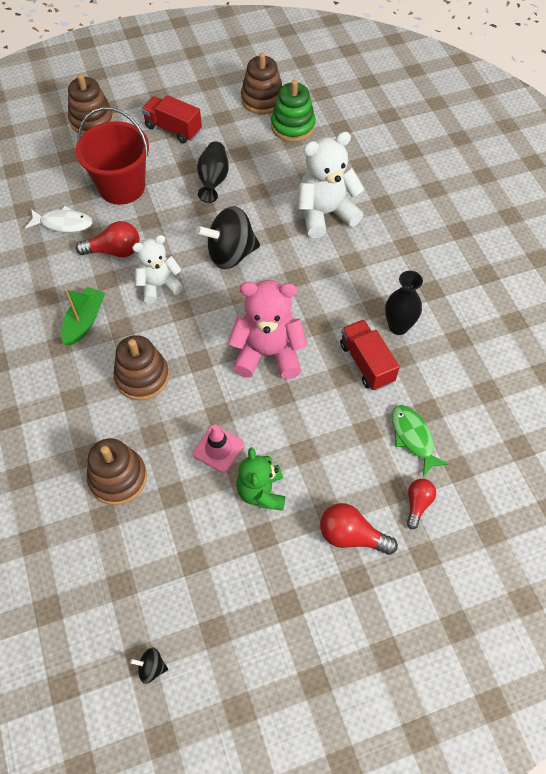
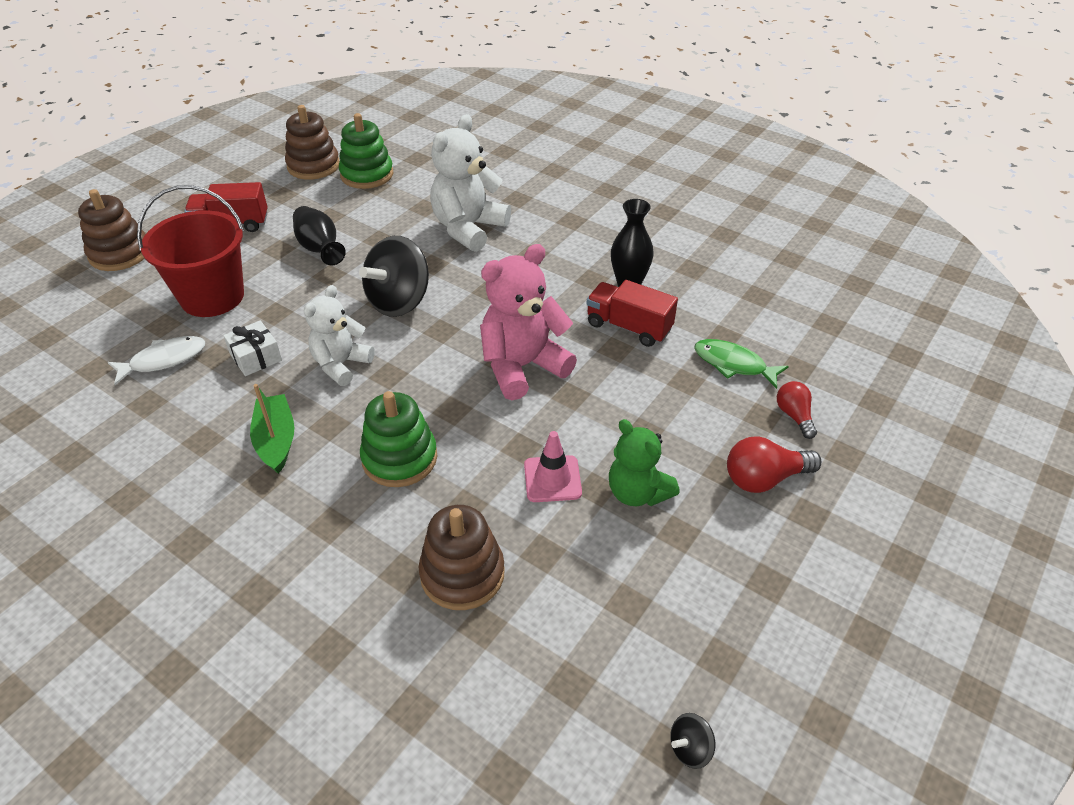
camera: 35 degrees left, 15 degrees down
red light bulb [76,221,140,257] -> white gift [224,320,282,376]
brown stacking toy [113,335,169,400] -> green stacking toy [360,391,437,487]

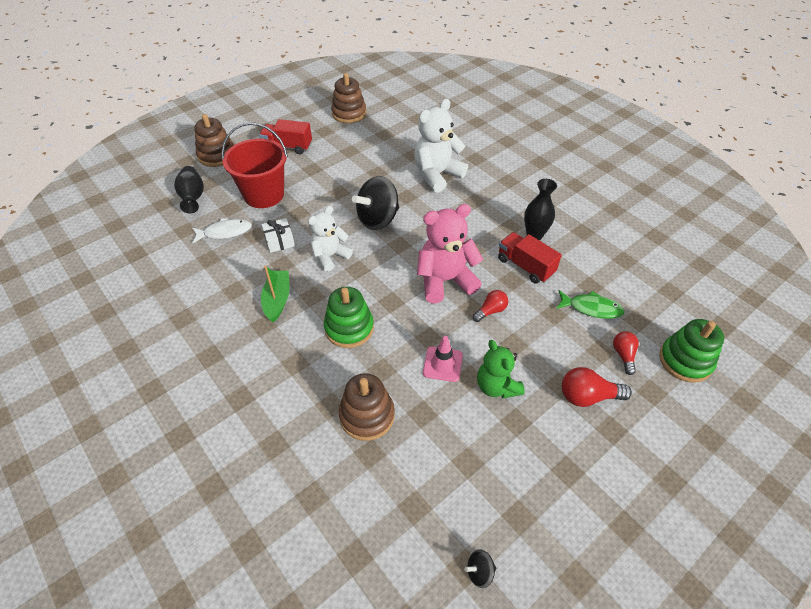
camera: 15 degrees right, 5 degrees up
black vase [293,206,346,265] -> black vase moved to [174,166,204,213]
green stacking toy [339,113,393,189] -> green stacking toy moved to [659,319,724,383]
green fish [694,339,789,389] -> green fish turned 150 degrees clockwise [556,290,625,319]
none -> red light bulb [473,290,508,322]

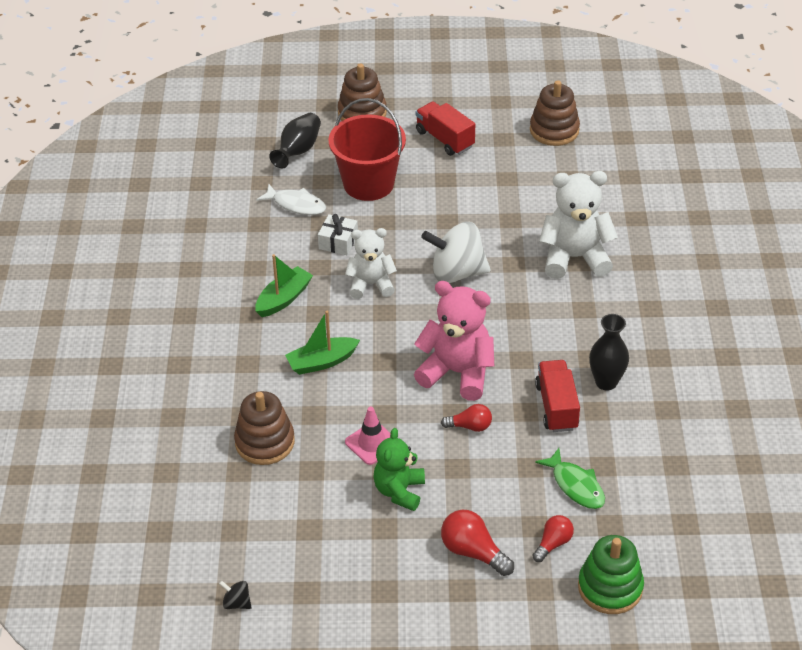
camera: 40 degrees right, 5 degrees down
green stacking toy [324,287,374,348] -> green boat [285,311,360,375]
black spinning top [352,176,399,230] -> white spinning top [421,222,491,283]

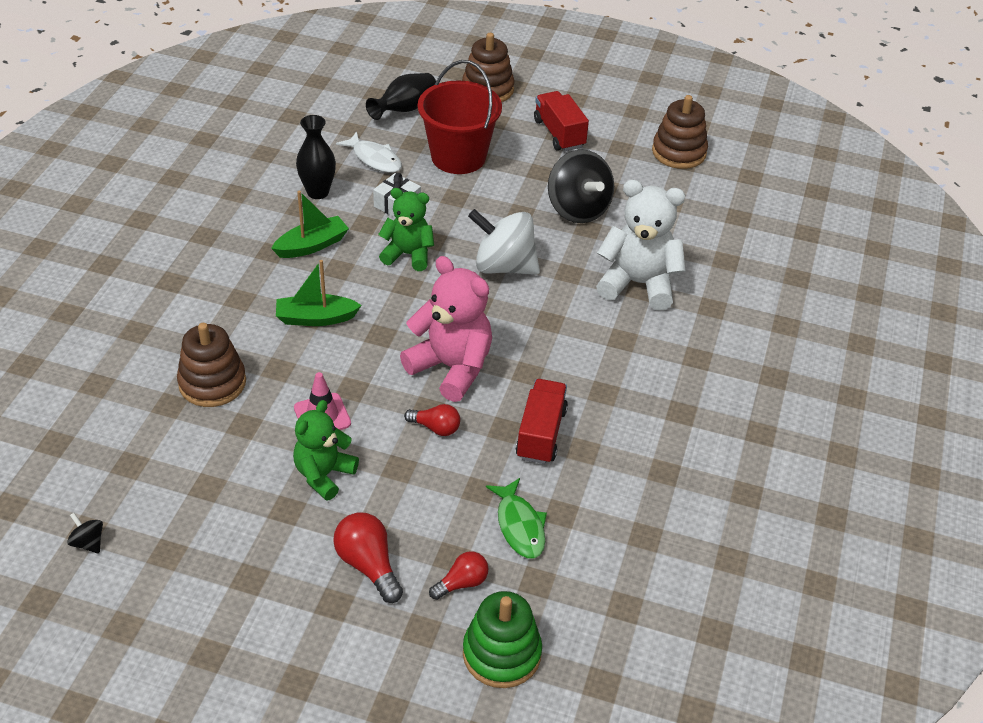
camera: 15 degrees right, 0 degrees up
white teddy bear [345,228,397,299] -> green teddy bear [378,188,434,271]
black vase [589,314,629,390] -> black vase moved to [296,115,336,199]
none -> black spinning top [548,150,614,223]

